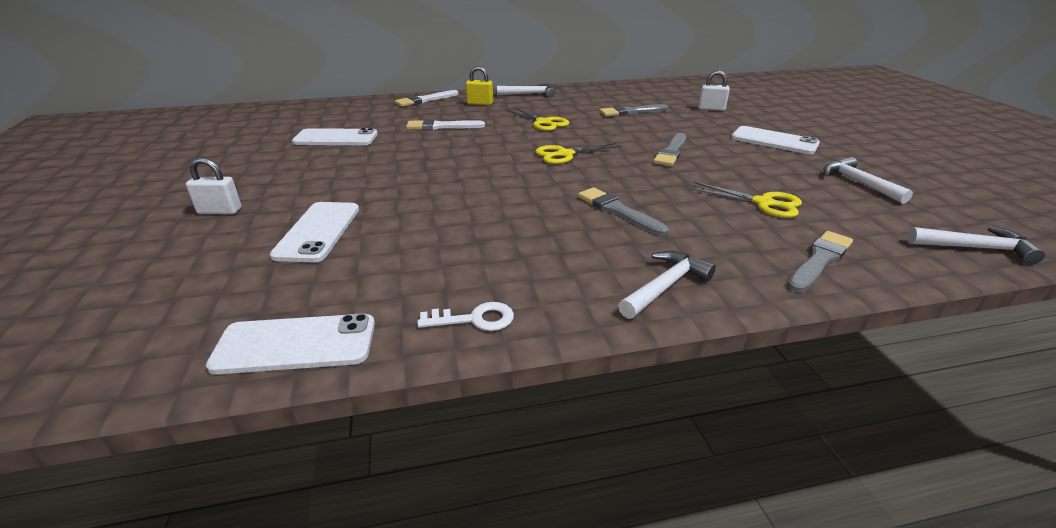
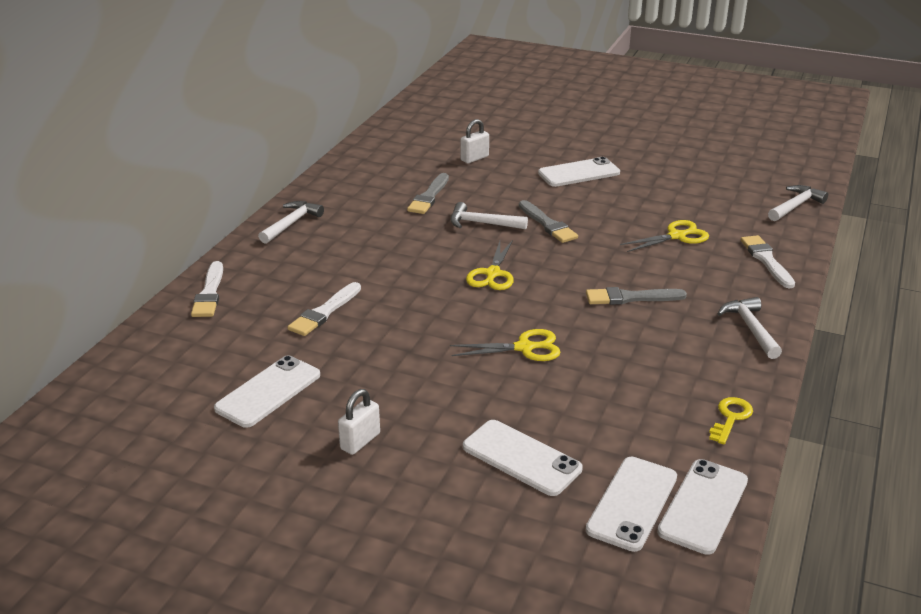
camera: 55 degrees left, 0 degrees up
white padlock [186,157,242,214] -> white padlock moved to [338,389,380,455]
white key [417,302,514,331] -> yellow key [709,397,753,445]
yellow padlock [466,66,493,105] -> none
yellow scissors [506,107,569,131] -> yellow scissors moved to [450,329,561,361]
grey brush [787,231,853,293] -> white brush [741,235,795,288]
white hammer [823,157,913,204] -> white hammer moved to [450,202,528,229]
none -> white phone [586,457,677,552]

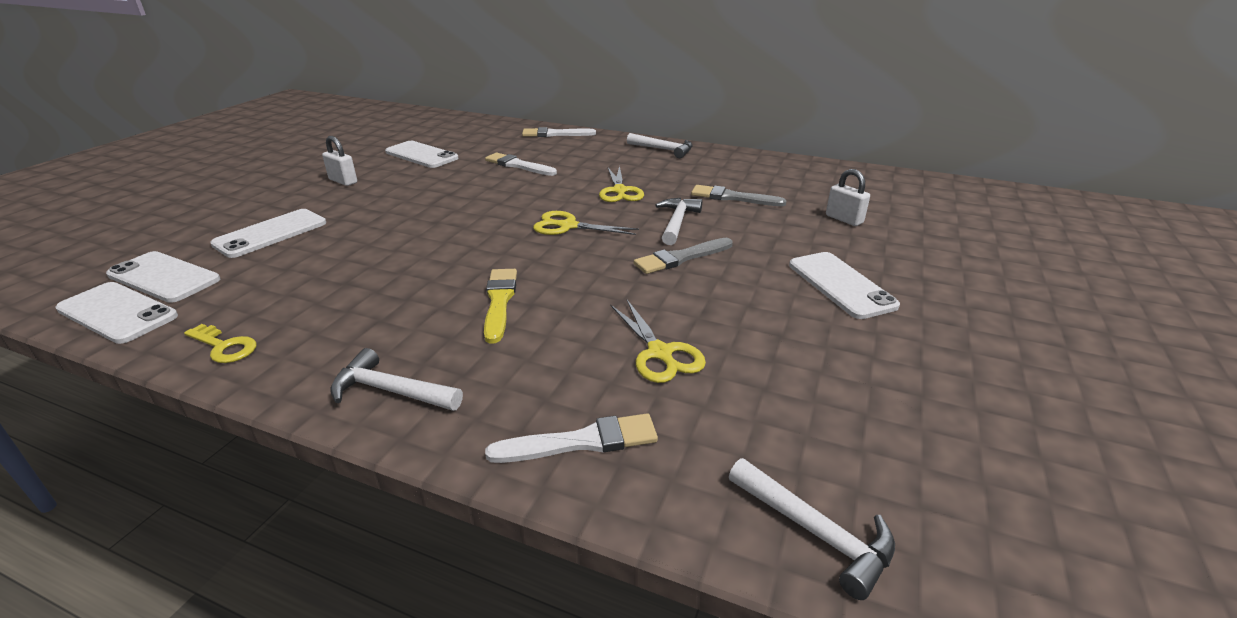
camera: 90 degrees right, 0 degrees up
yellow scissors [450,329,561,361] -> yellow scissors moved to [599,166,644,202]
grey brush [586,287,687,305] -> yellow brush [484,269,517,344]
white hammer [717,297,782,359] -> white hammer turned 150 degrees counterclockwise [331,348,463,411]

